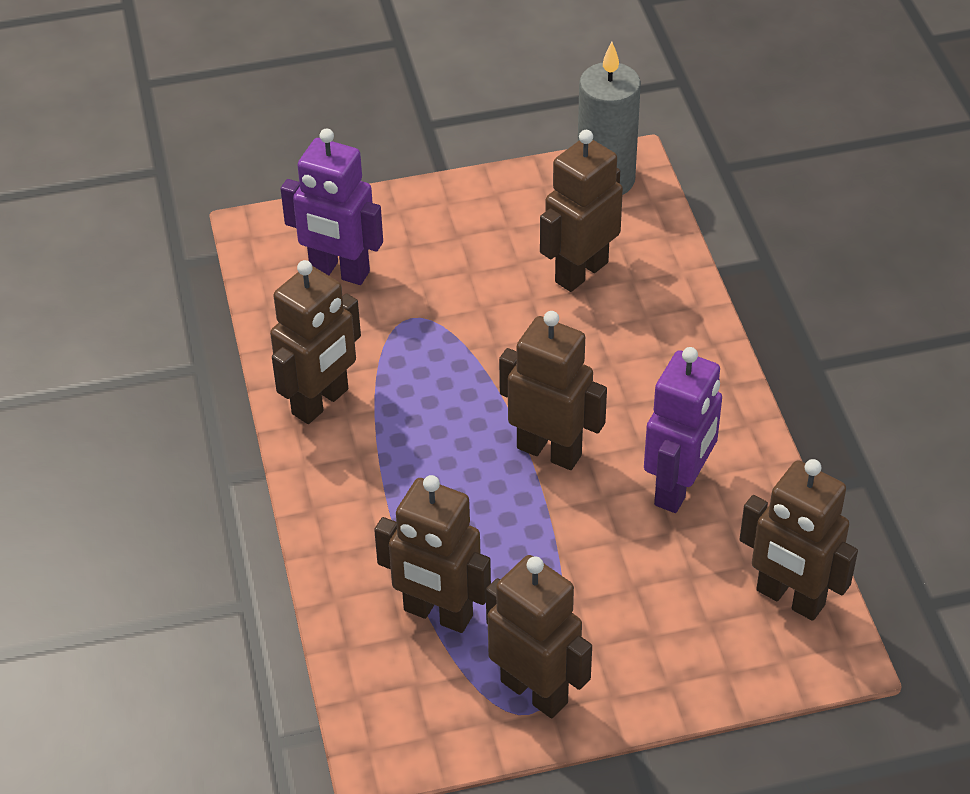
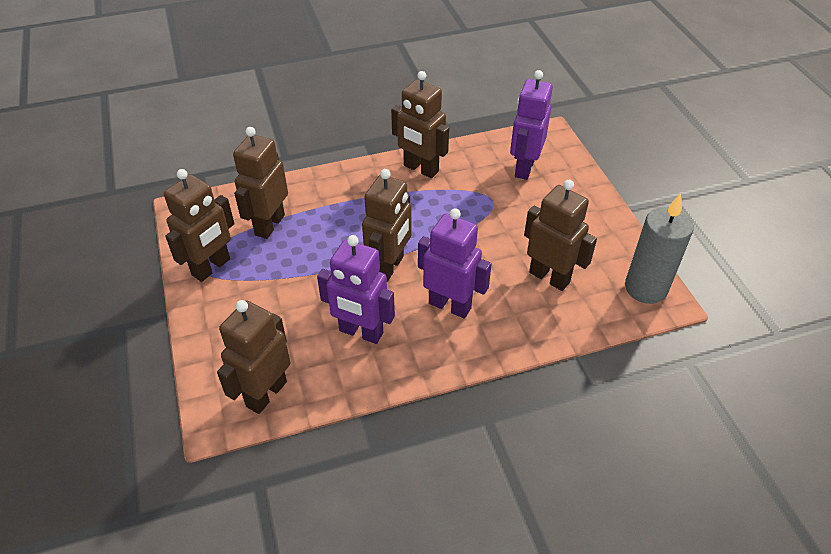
camera: 85 degrees right, 0 degrees up
none -> purple robot [418,208,492,319]

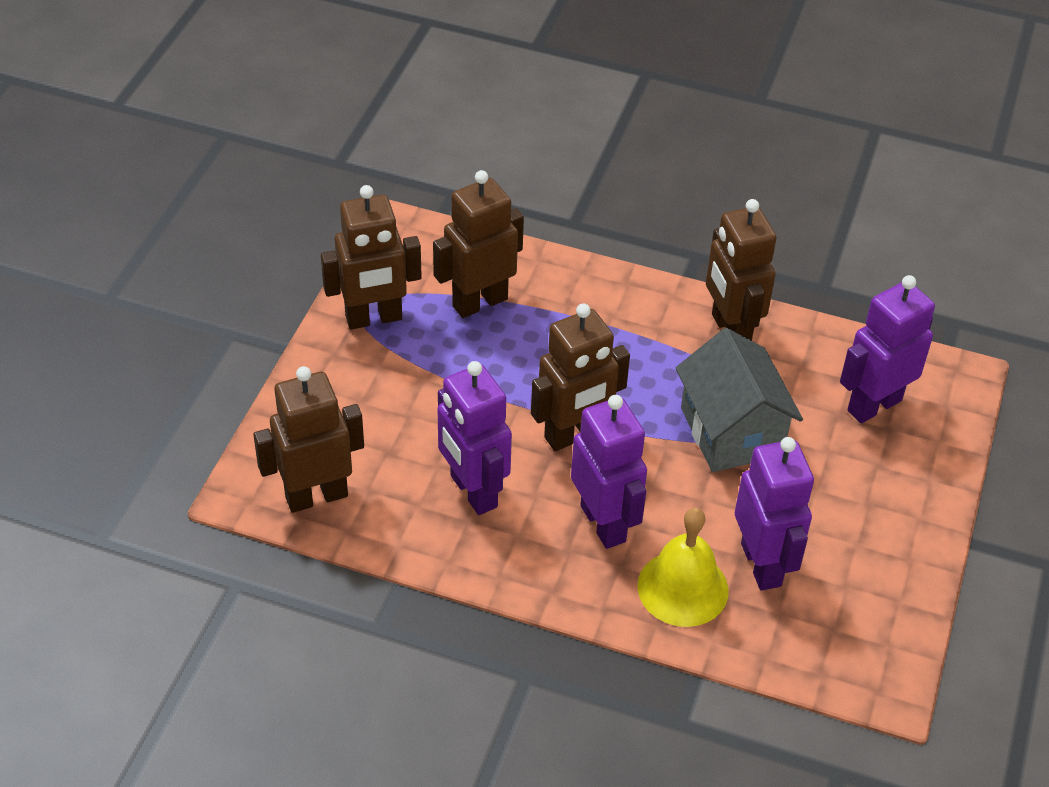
camera: 35 degrees right, 0 degrees up
brown robot [524,180,597,291] -> purple robot [735,437,814,590]
grey candle [625,194,694,304] -> none
none -> yellow bell [637,508,729,627]
none -> grey house [676,328,803,472]

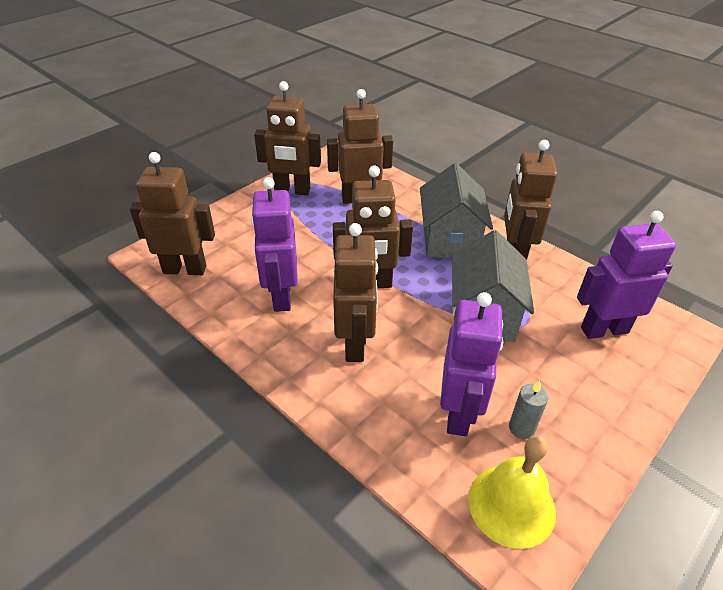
camera: 25 degrees right, 5 degrees down
purple robot [571,395,647,549] -> brown robot [333,223,378,362]
yellow bell [637,508,729,627] -> yellow bell moved to [468,435,556,549]
none -> grey house [420,163,493,258]
none -> grey candle [509,380,548,439]

